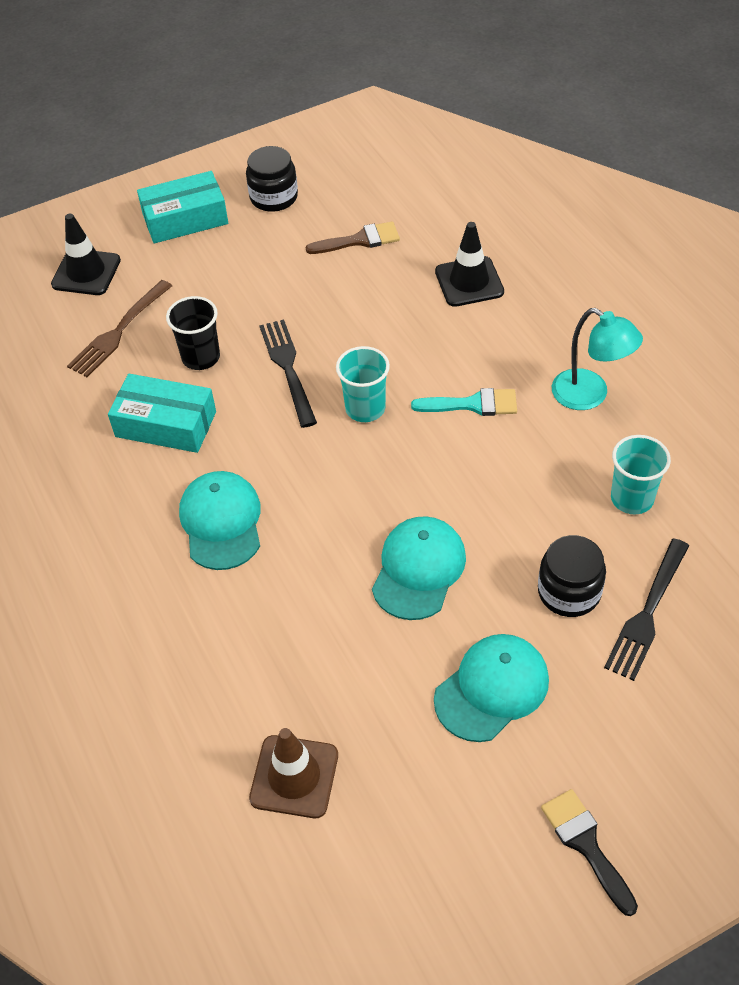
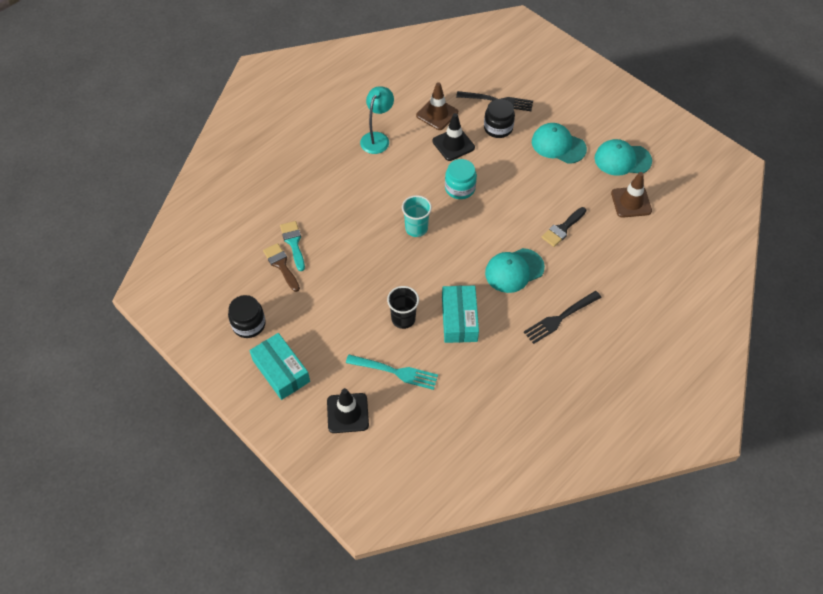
camera: 110 degrees left, 5 degrees up
brown fork [67,280,172,377] -> turquoise fork [346,355,438,390]
black fork [259,319,317,428] -> black fork moved to [524,291,602,344]
turquoise cap [372,516,466,620] -> turquoise cap moved to [594,139,652,176]
turquoise brush [411,388,517,416] -> turquoise brush moved to [280,221,305,271]
black traffic cone [435,222,504,307] -> black traffic cone moved to [432,113,475,161]
black brush [541,789,638,916] -> black brush moved to [541,207,586,247]
turquoise cup [611,435,671,514] -> brown traffic cone [416,82,458,130]
none -> turquoise jar [445,159,477,199]

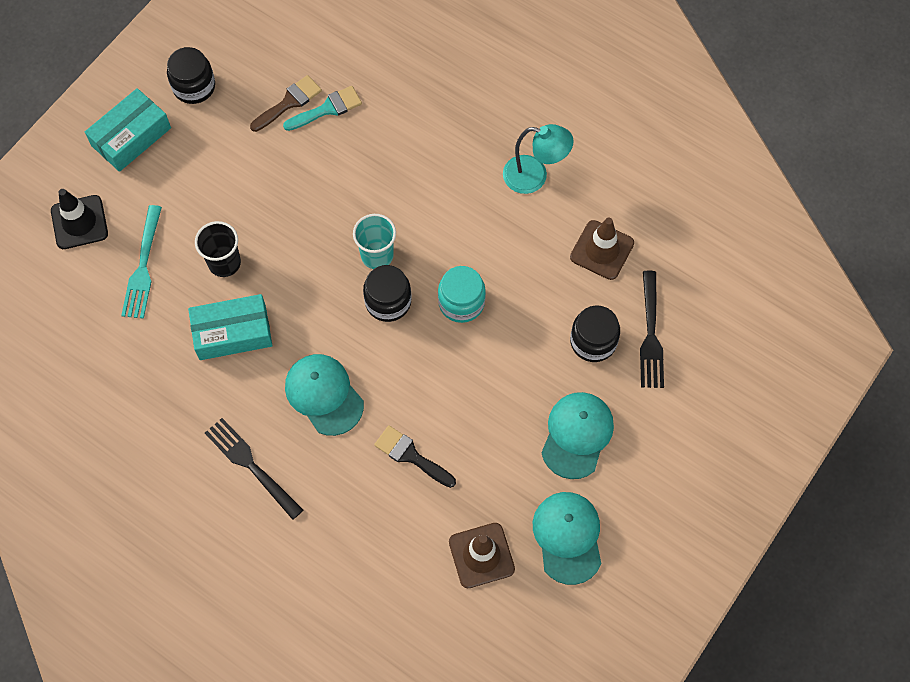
camera: 80 degrees right, 10 degrees up
black traffic cone [432,113,475,161] -> none
none -> black jar [363,265,412,322]

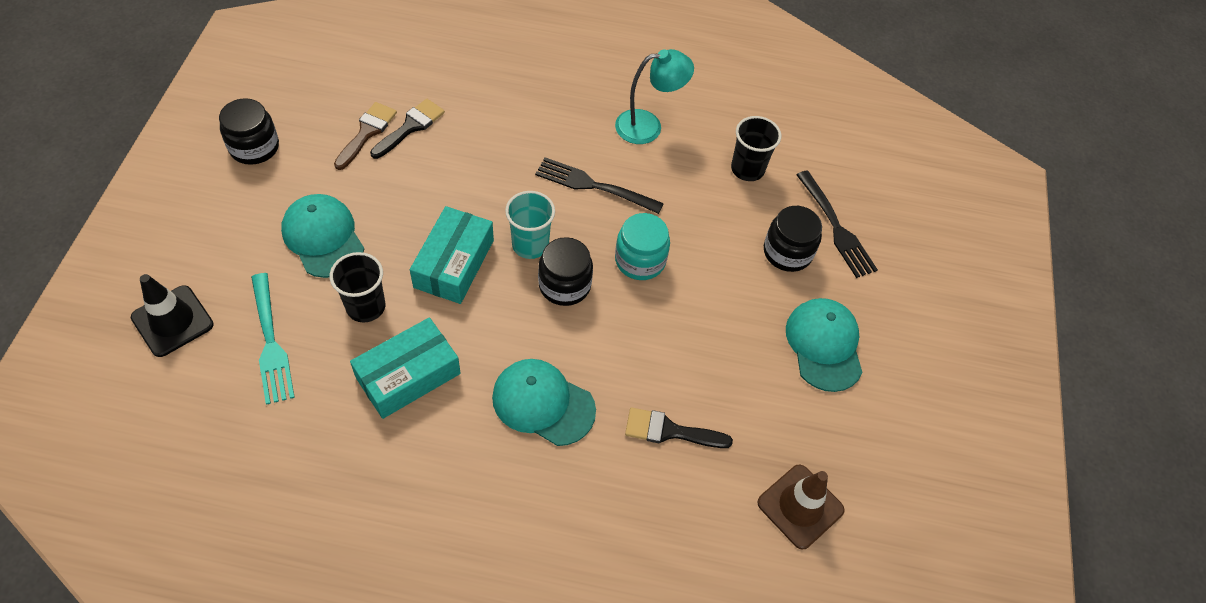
camera: 30 degrees left, 10 degrees down
turquoise box [85,88,171,172] -> turquoise box moved to [410,206,494,304]
black fork [205,418,303,520] -> black fork moved to [535,157,664,214]
turquoise brush [283,86,362,131] -> black brush [370,99,445,159]
turquoise cap [533,492,601,585] -> turquoise cap moved to [281,194,364,278]
brown traffic cone [570,218,634,280] -> black cup [731,116,781,181]

